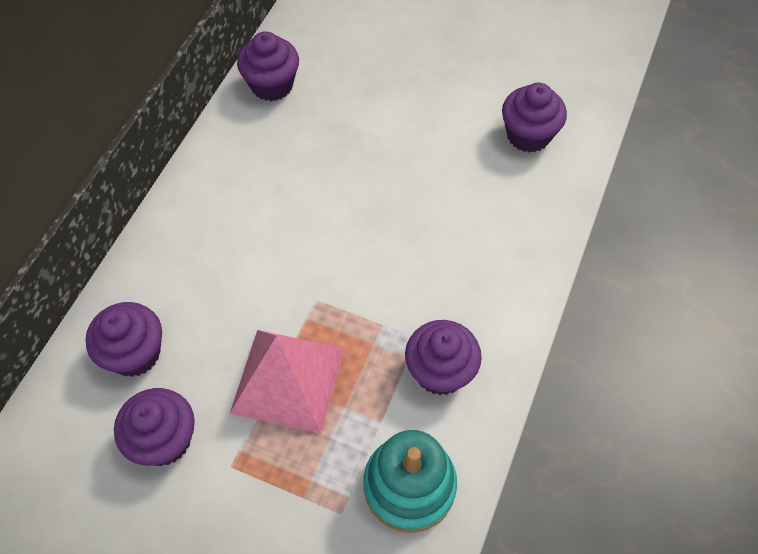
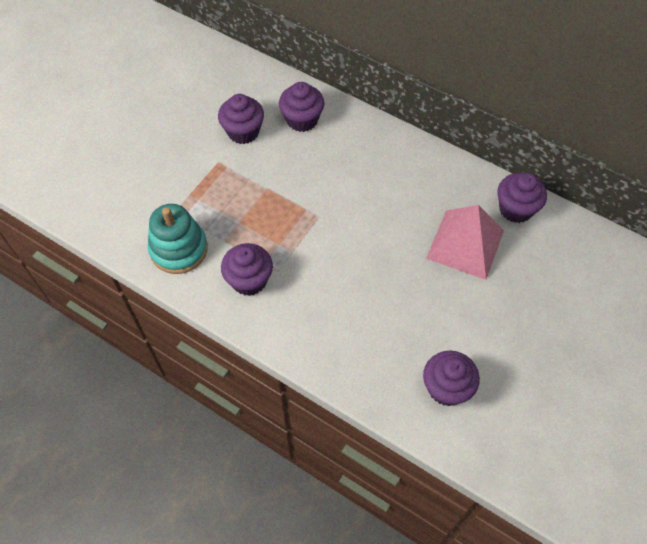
camera: 100 degrees right, 0 degrees up
pink pyramid [230,330,344,434] -> pink pyramid moved to [426,205,504,280]

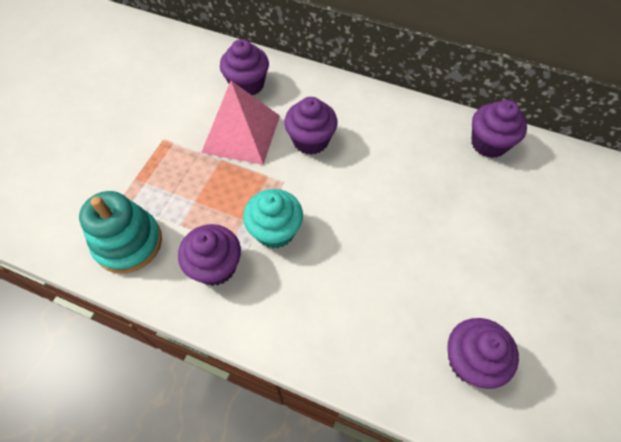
camera: 10 degrees left, 0 degrees up
purple cupcake [218,94,264,144] -> purple cupcake moved to [284,97,338,155]
pink pyramid [426,205,504,280] -> pink pyramid moved to [201,81,280,165]
none -> turquoise cupcake [243,189,303,248]

